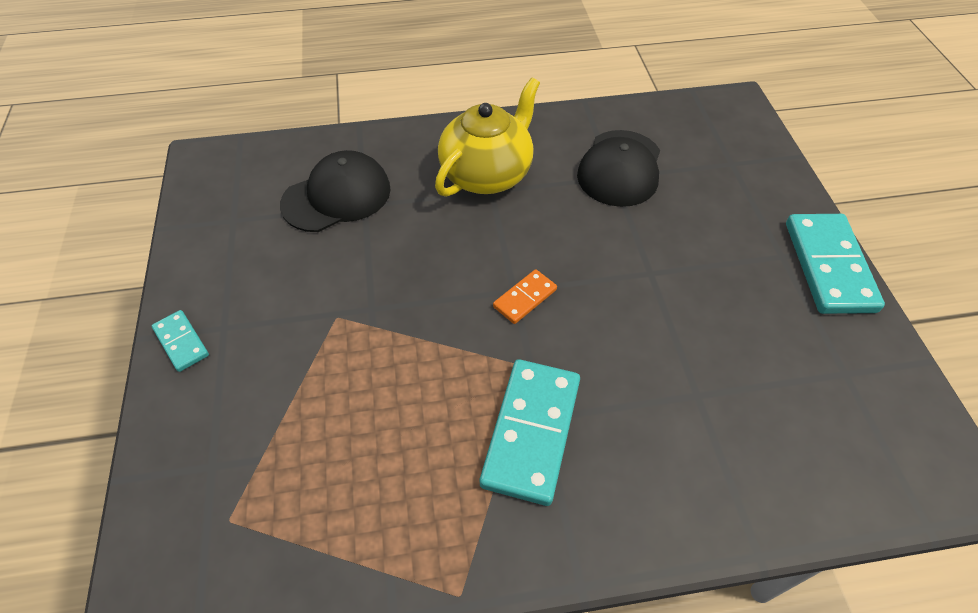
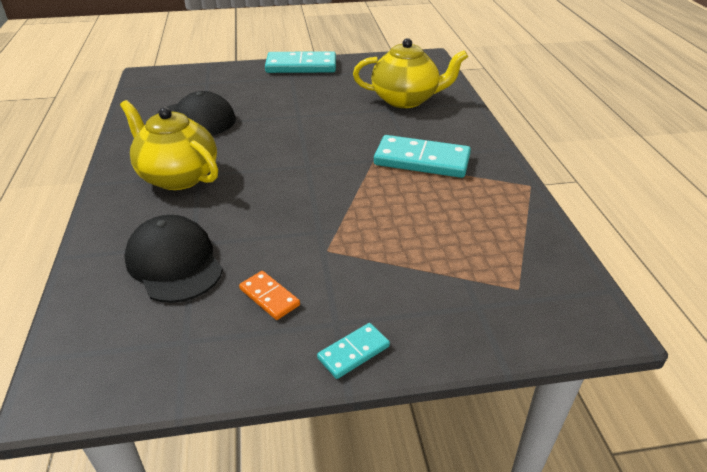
camera: 90 degrees left, 15 degrees down
orange domino [493,269,557,324] -> orange domino moved to [239,271,300,320]
none -> yellow teapot [353,38,468,108]

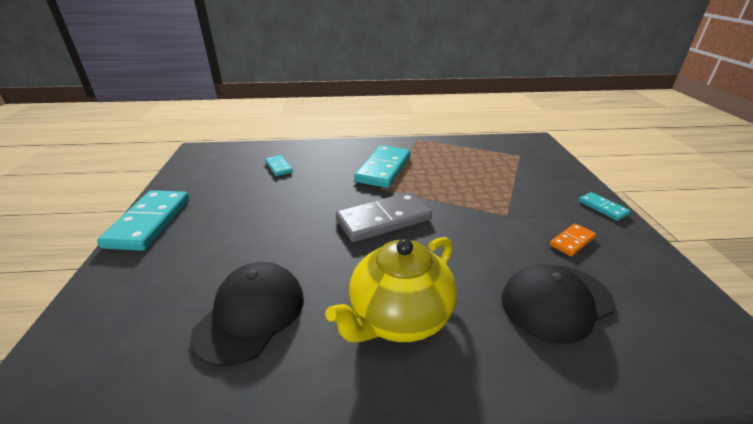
camera: 85 degrees left, 5 degrees down
yellow teapot [353,38,468,108] -> turquoise domino [265,155,293,176]
none -> grey domino [336,192,432,242]

